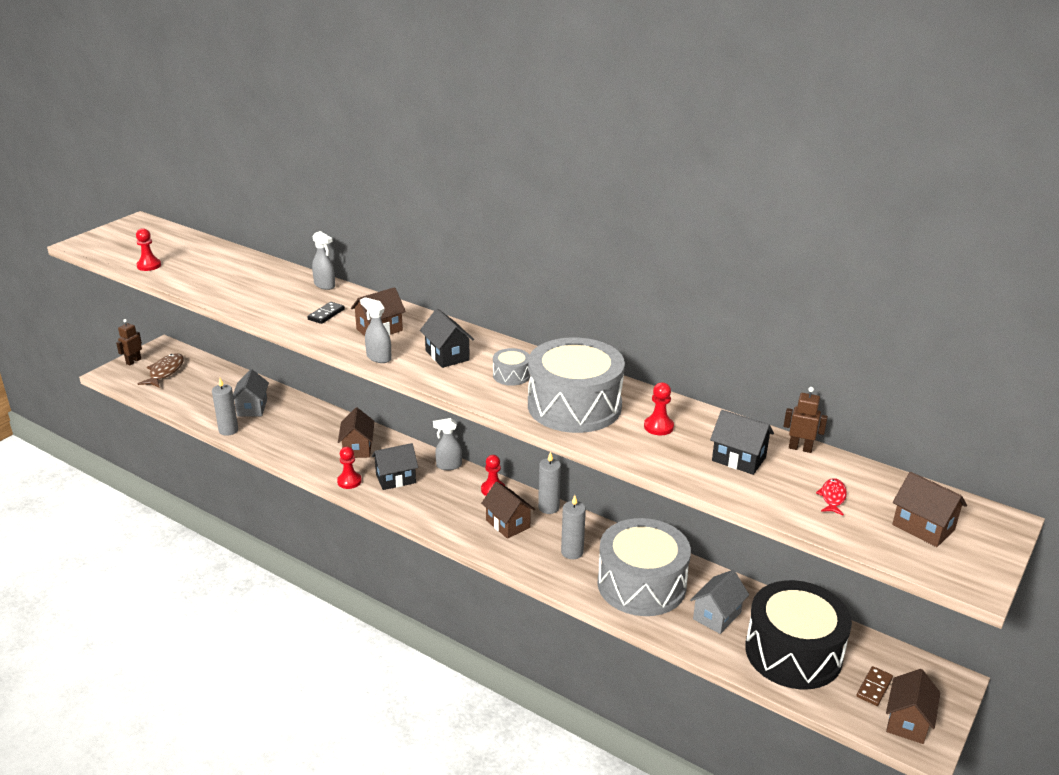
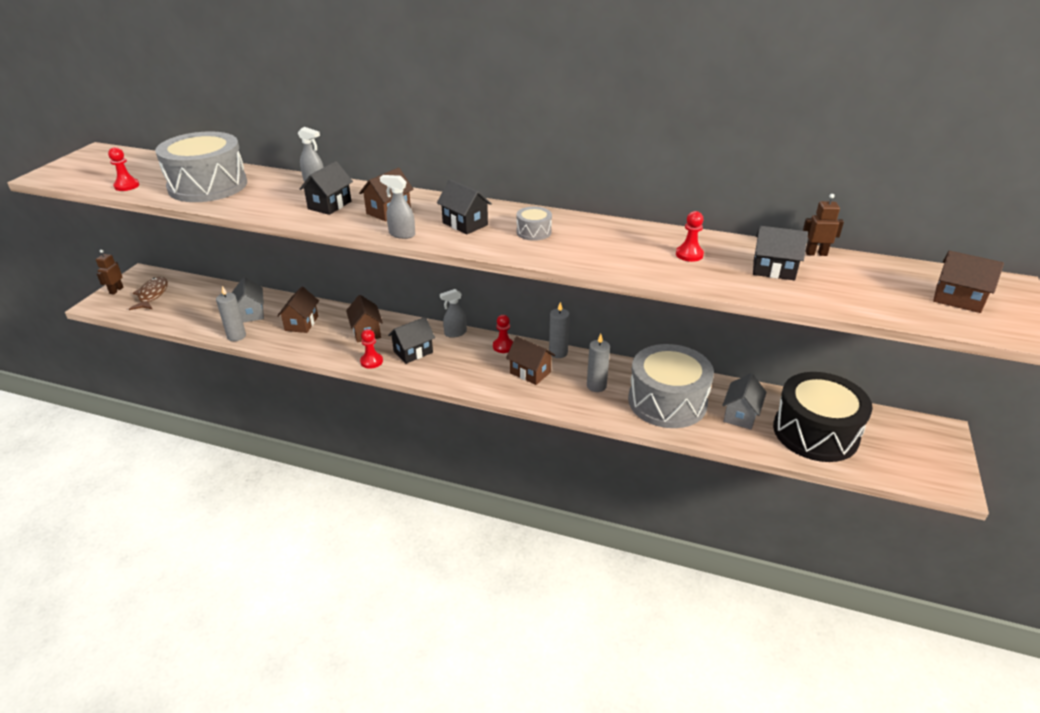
camera: 15 degrees left, 5 degrees up
black domino [307,302,345,324] -> black house [300,161,353,215]
grey drum [528,338,625,433] -> grey drum moved to [155,131,247,202]
red fish [816,478,847,516] -> none
brown domino [857,666,893,706] -> none
brown house [886,669,940,744] -> brown house moved to [277,287,319,333]

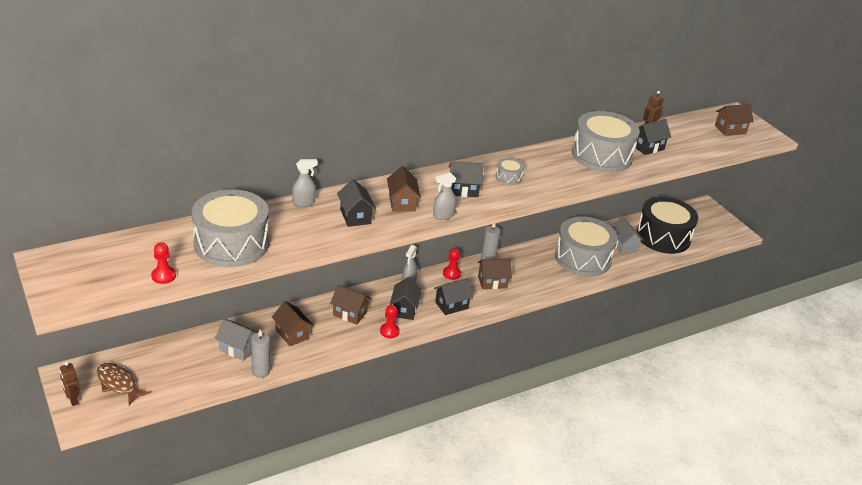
camera: 50 degrees left, 0 degrees up
grey candle [587,334,610,392] -> none
red pawn [676,211,704,262] -> grey drum [572,111,640,173]
none -> black house [434,278,473,315]

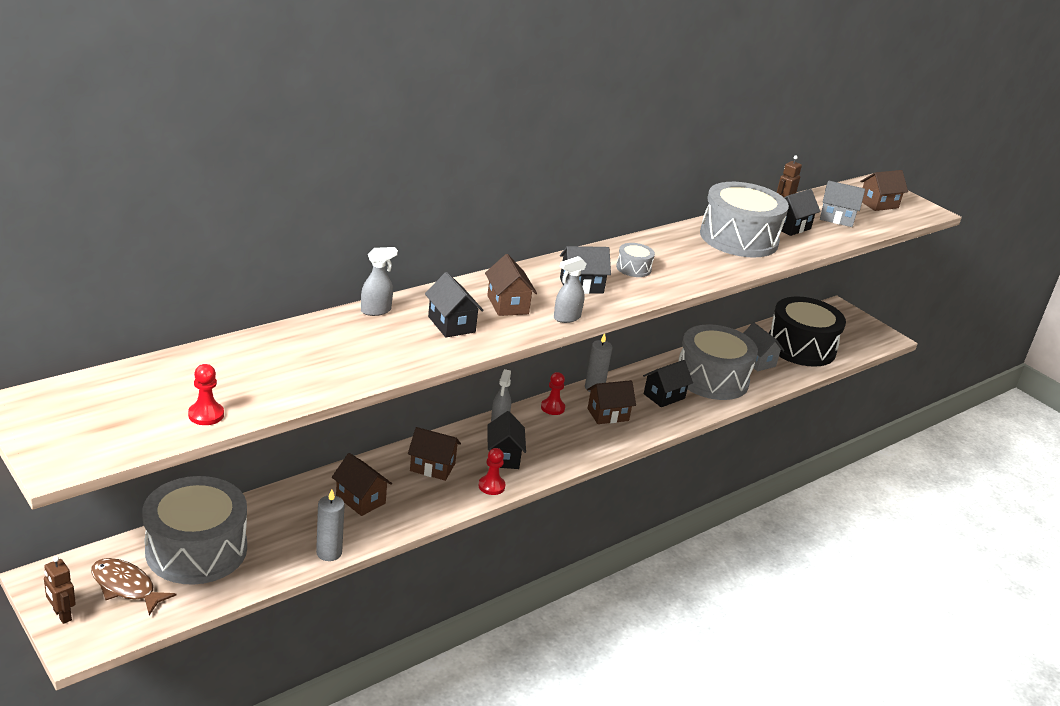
camera: 10 degrees left, 5 degrees down
grey drum [191,189,269,267] -> grey drum moved to [142,476,247,585]
grey house [215,318,259,361] -> grey house moved to [820,180,865,227]
black house [434,278,473,315] -> black house moved to [643,360,693,407]

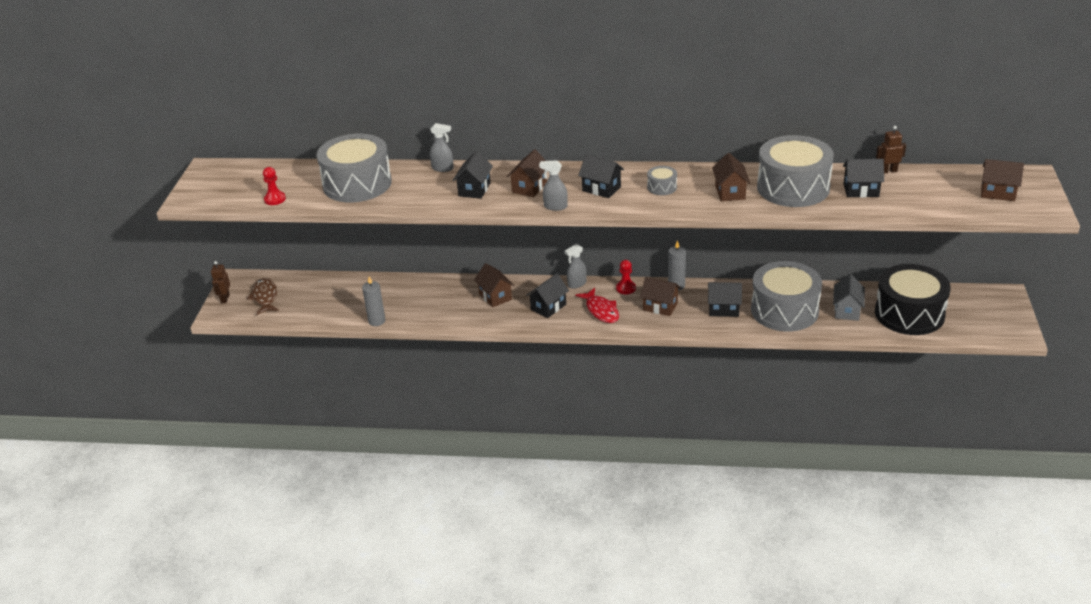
camera: 50 degrees right, 5 degrees up
grey drum [142,476,247,585] -> grey drum moved to [317,134,392,202]
brown house [332,453,392,516] -> brown house moved to [712,153,750,201]
red pawn [478,448,505,495] -> none
grey house [820,180,865,227] -> none
none -> red fish [575,288,619,323]

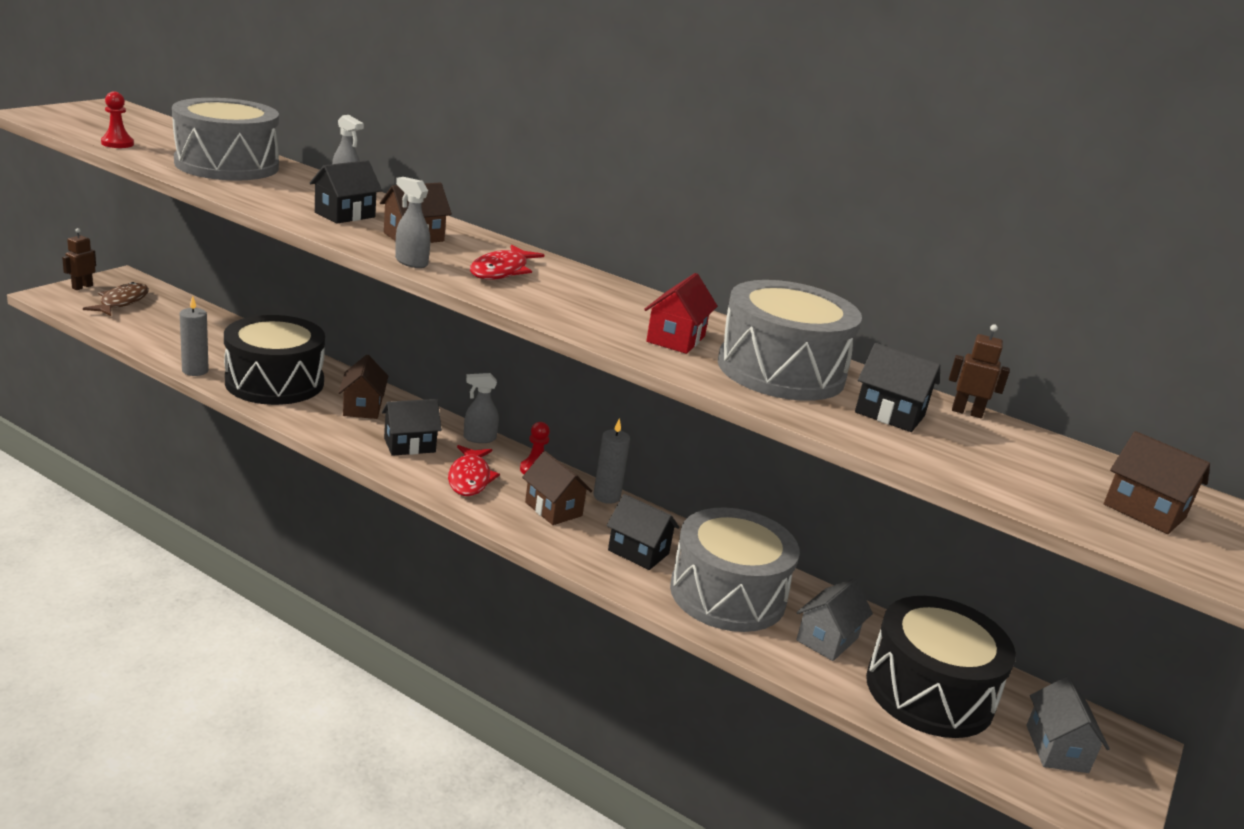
camera: 20 degrees right, 10 degrees down
black house [578,154,624,198] -> red fish [470,244,544,280]
grey drum [647,166,677,195] -> none
brown house [712,153,750,201] -> red house [644,273,718,354]
none -> black drum [224,315,325,405]
none -> grey house [1026,676,1109,773]

